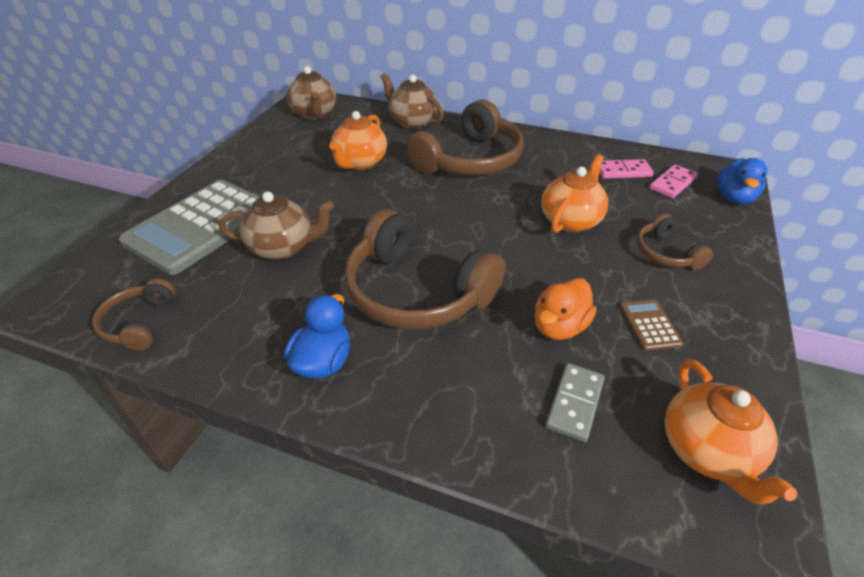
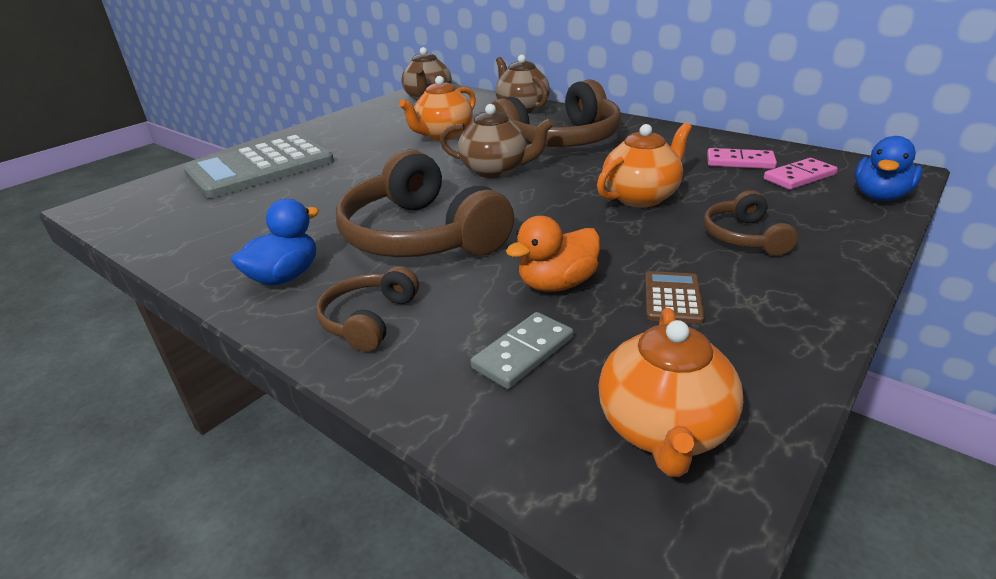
camera: 20 degrees right, 10 degrees down
brown headphones [92,278,176,351] -> brown headphones moved to [316,266,419,352]
brown teapot [219,191,334,260] -> brown teapot moved to [440,104,554,178]

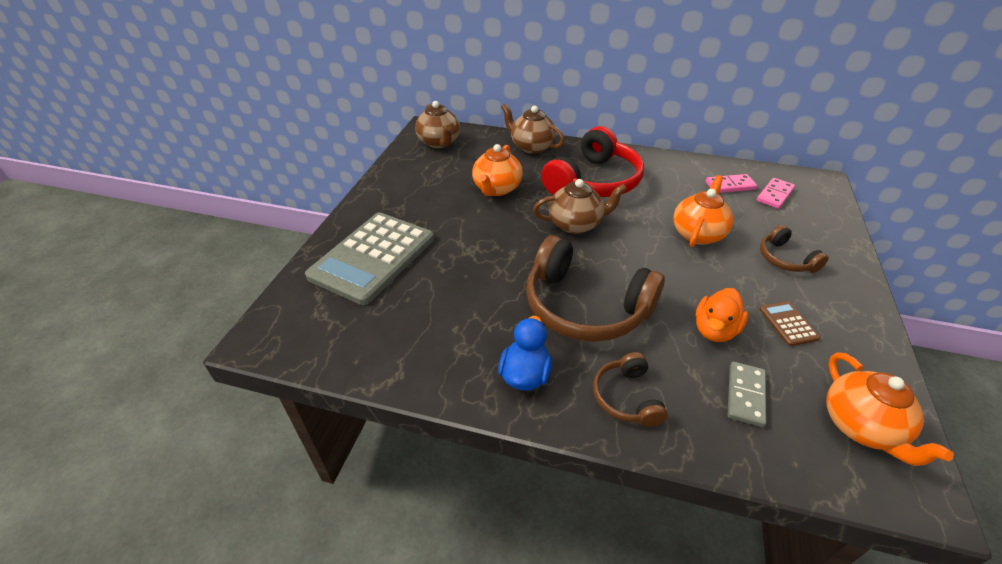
camera: 25 degrees left, 10 degrees up
brown headphones [491,79,621,147] -> red headphones [541,126,644,197]
blue duck [855,136,923,201] -> none

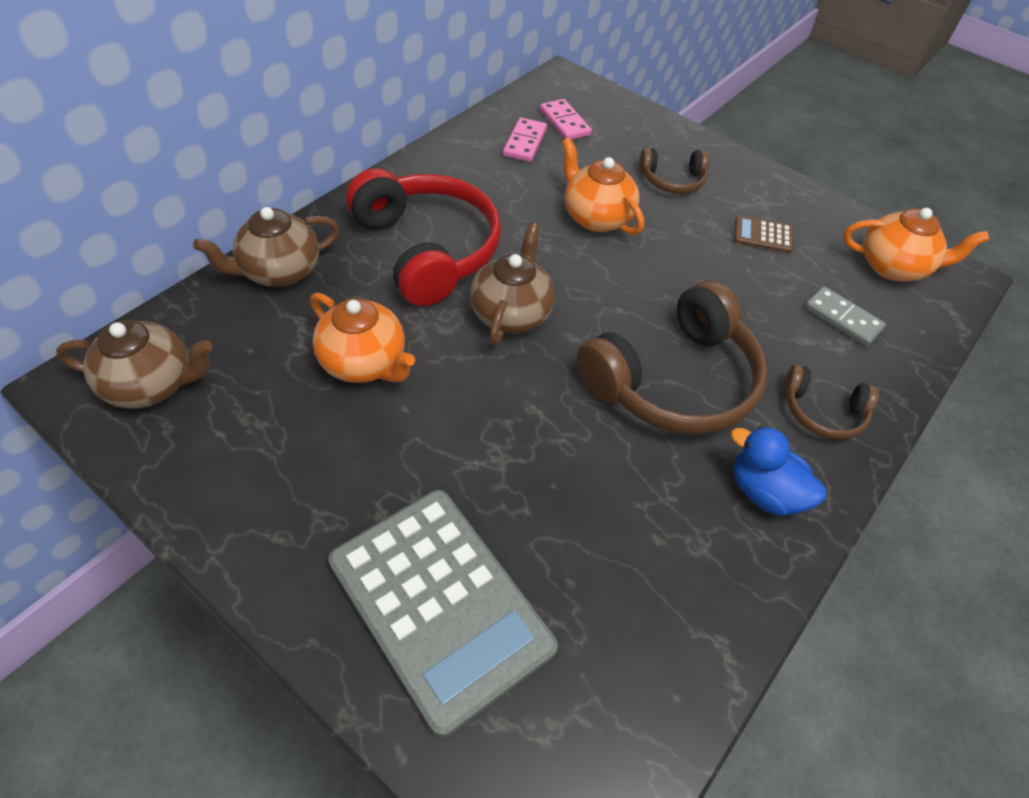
camera: 70 degrees left, 10 degrees up
orange duck [696,288,748,342] -> none

